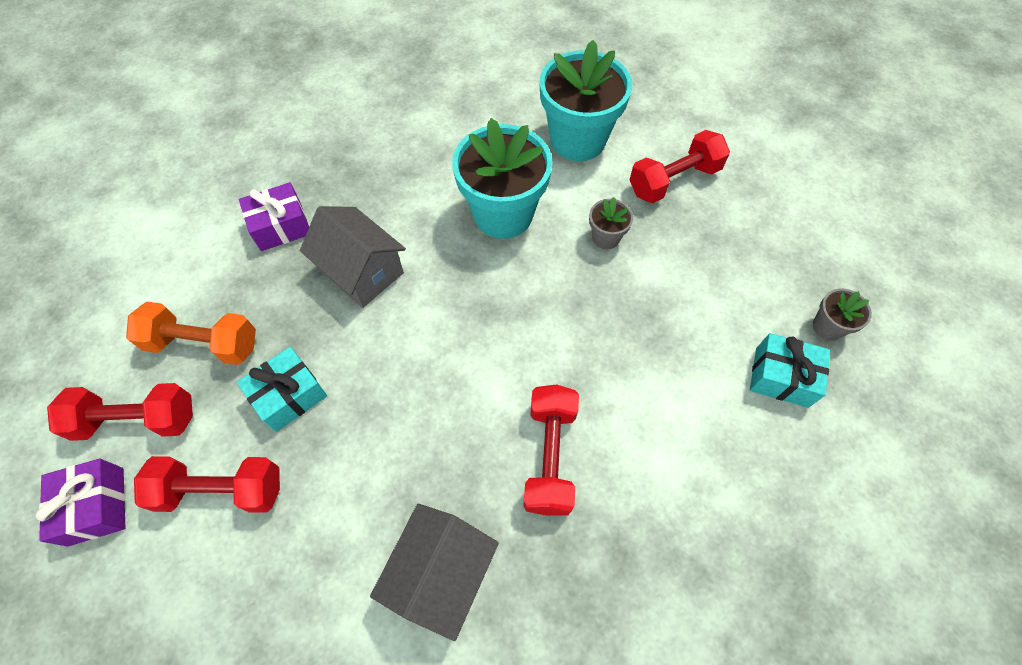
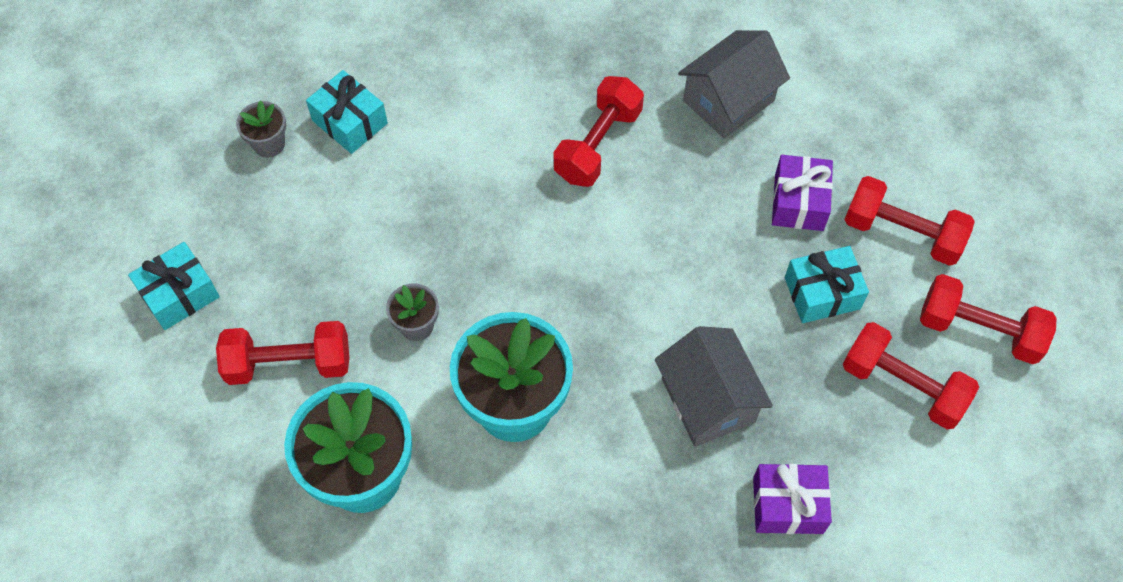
camera: 155 degrees left, 0 degrees up
purple gift [36,459,125,547] -> purple gift moved to [772,155,833,231]
orange dumbbell [126,302,256,365] -> red dumbbell [843,322,979,429]
none -> turquoise gift [128,242,220,330]

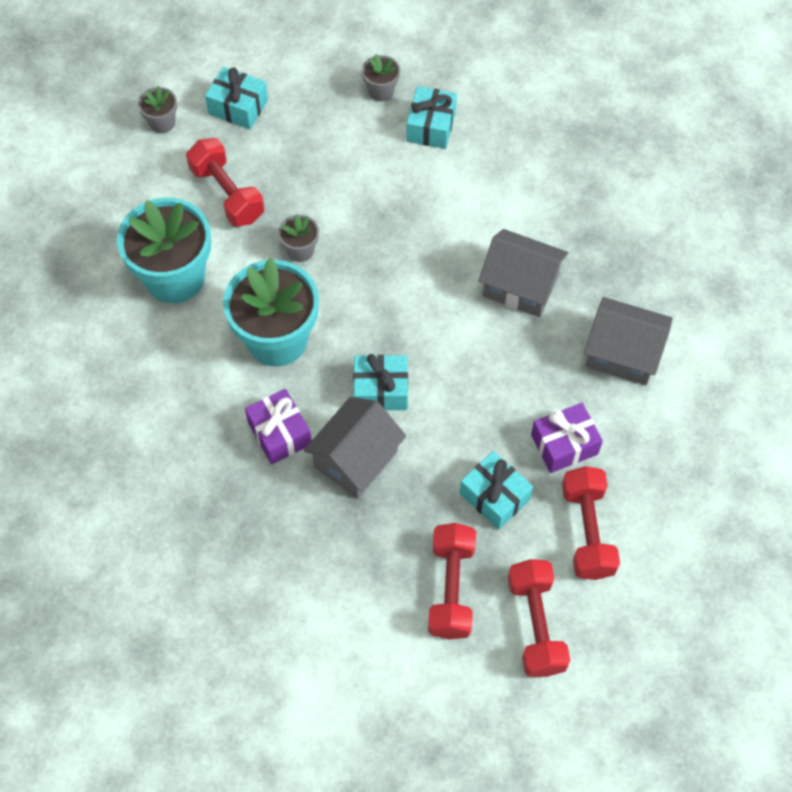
camera: 60 degrees right, 0 degrees up
red dumbbell [553,76,644,187] -> grey house [479,229,568,317]
purple gift [753,464,832,534] -> purple gift moved to [245,389,312,464]
none -> grey flower pot [138,86,177,134]
none -> turquoise gift [353,354,408,410]

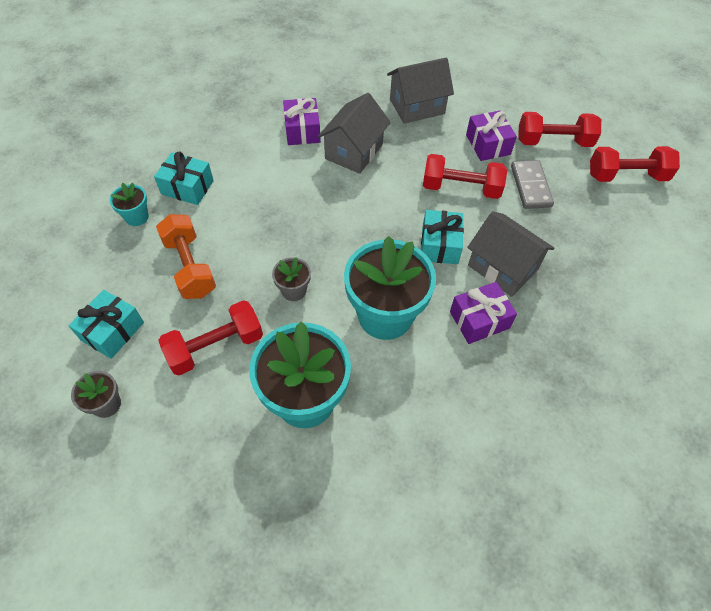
camera: 85 degrees left, 5 degrees down
grey flower pot [362,54,400,101] -> turquoise flower pot [109,183,149,226]
red dumbbell [428,523,476,639] -> red dumbbell moved to [423,154,507,199]
turquoise gift [459,451,533,530] -> grey domino [511,160,554,209]
grey house [584,297,673,385] -> grey house turned 45 degrees clockwise [387,57,454,124]
none -> orange dumbbell [156,214,216,299]
none -> purple gift [283,98,321,145]

